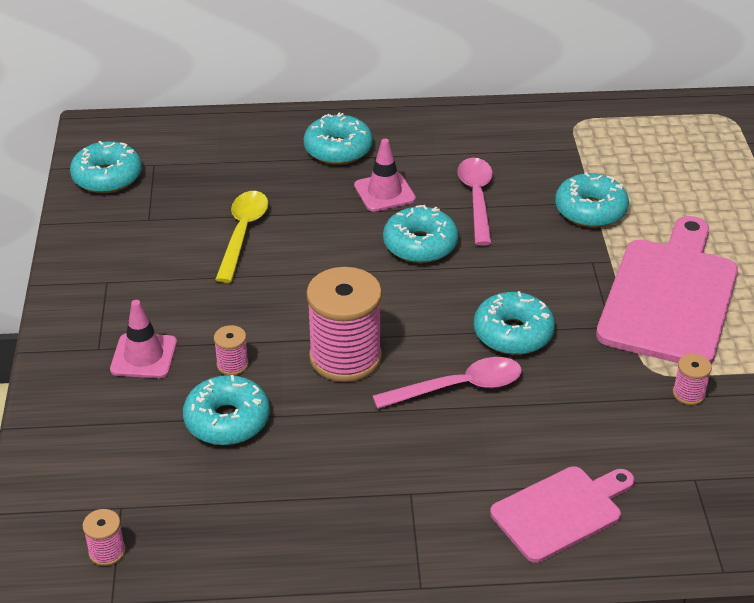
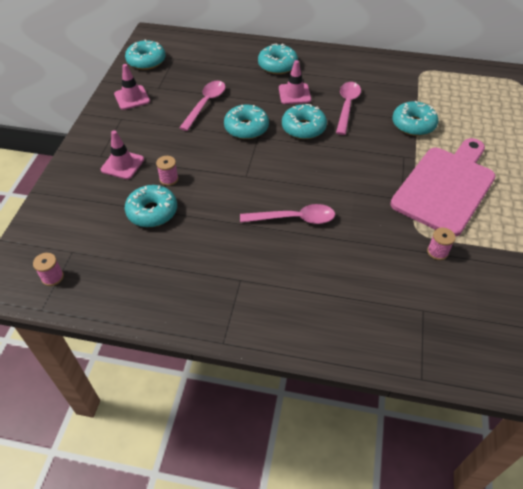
camera: 15 degrees right, 10 degrees up
yellow spoon [215,191,268,283] -> pink spoon [179,81,226,131]
pink spool [306,267,382,382] -> none
turquoise donut [474,291,555,355] -> turquoise donut moved to [224,105,269,139]
pink cutting board [490,466,635,563] -> none
none -> pink traffic cone [114,64,150,110]

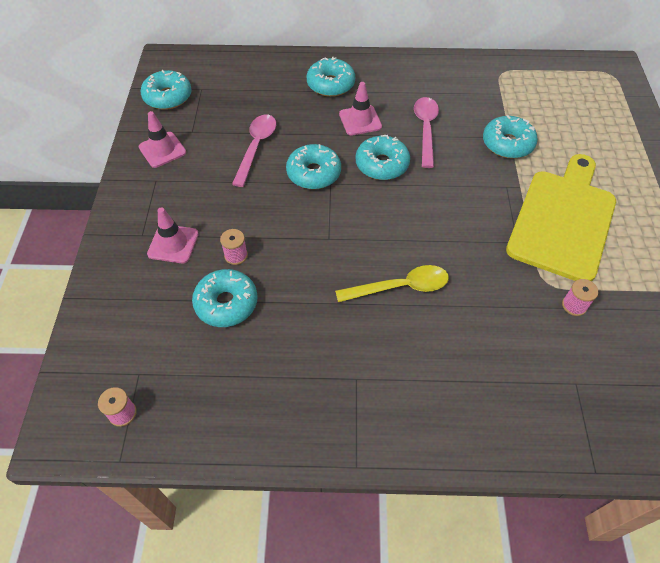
camera: 10 degrees left, 5 degrees up
pink spoon [240,204,335,224] -> yellow spoon [335,265,449,302]
pink cutting board [390,138,495,237] -> yellow cutting board [506,154,616,282]

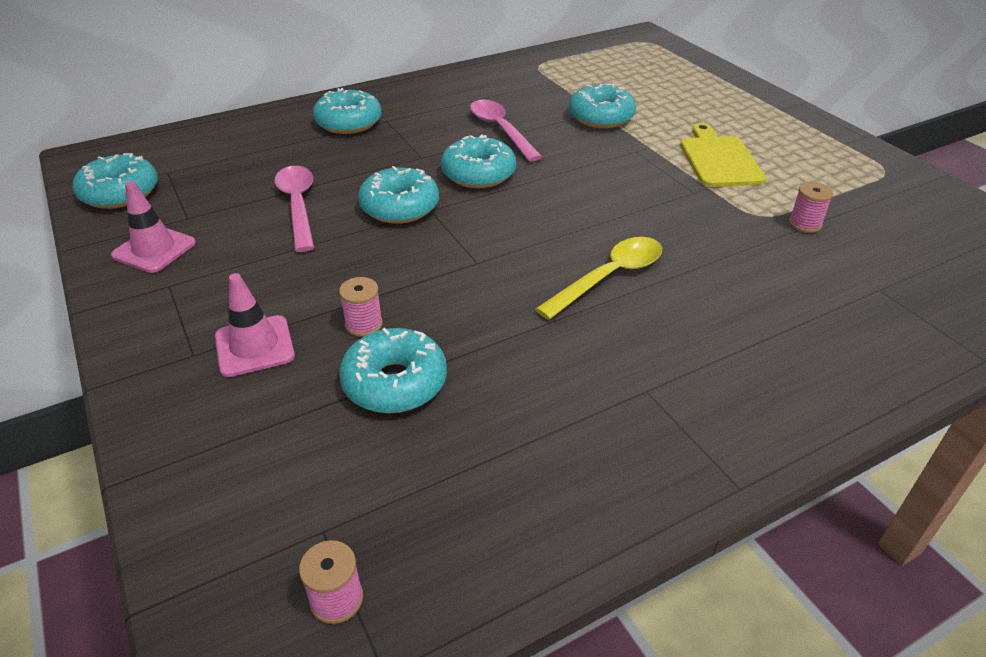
camera: 30 degrees left, 15 degrees down
pink traffic cone [339,82,382,136] -> none
yellow cutting board [506,154,616,282] -> yellow cutting board [680,123,766,187], size x0.59

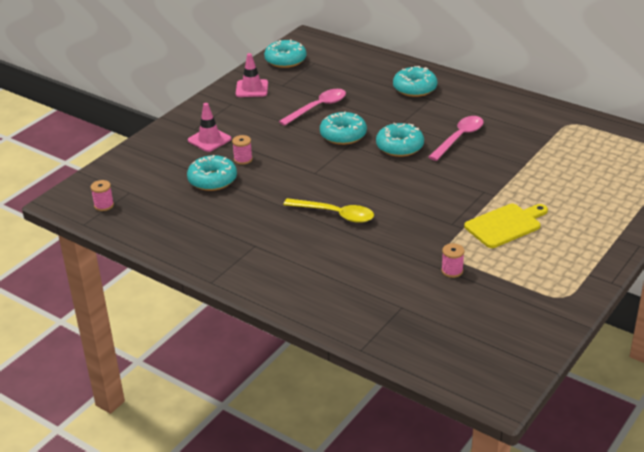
camera: 65 degrees right, 5 degrees down
turquoise donut [569,84,636,128] -> none

